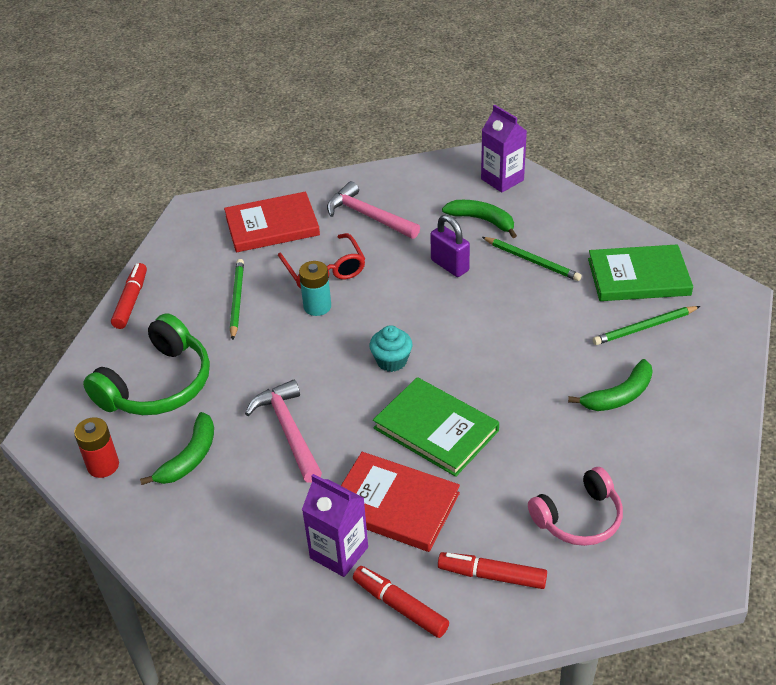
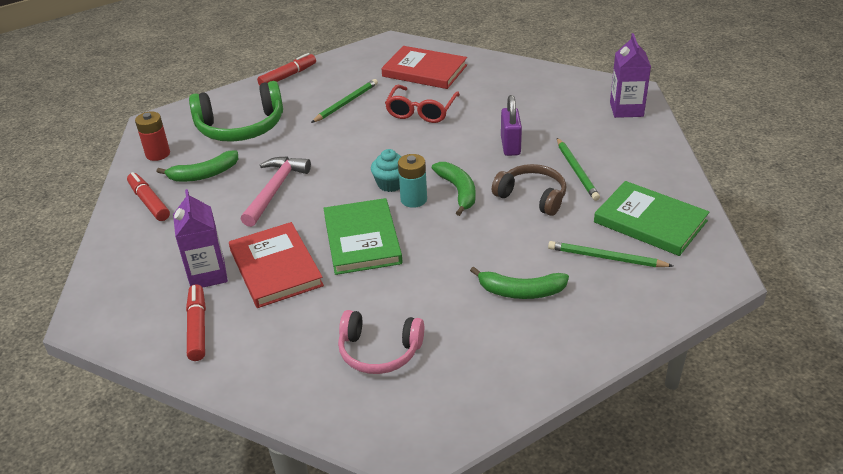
camera: 40 degrees right, 5 degrees down
turquoise battery [299,261,331,316] -> turquoise battery moved to [398,154,427,208]
pink hammer [327,181,420,239] -> none
red marker [438,552,547,589] -> red marker moved to [127,172,170,221]
green banana [442,200,517,238] -> green banana moved to [432,162,476,216]
none -> brown headphones [492,164,566,216]

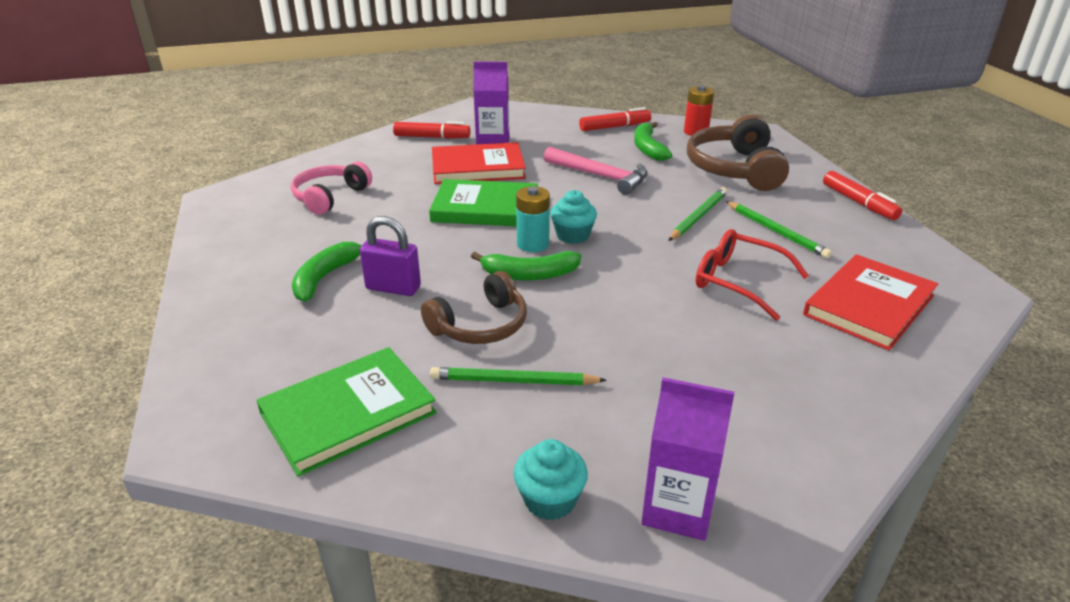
camera: 105 degrees right, 5 degrees down
green headphones [189,81,283,142] -> brown headphones [687,115,789,191]
purple padlock [501,95,522,156] -> purple padlock moved to [360,216,421,296]
green pencil [548,241,673,267] -> green pencil moved to [668,187,727,241]
none -> turquoise cupcake [514,439,588,520]

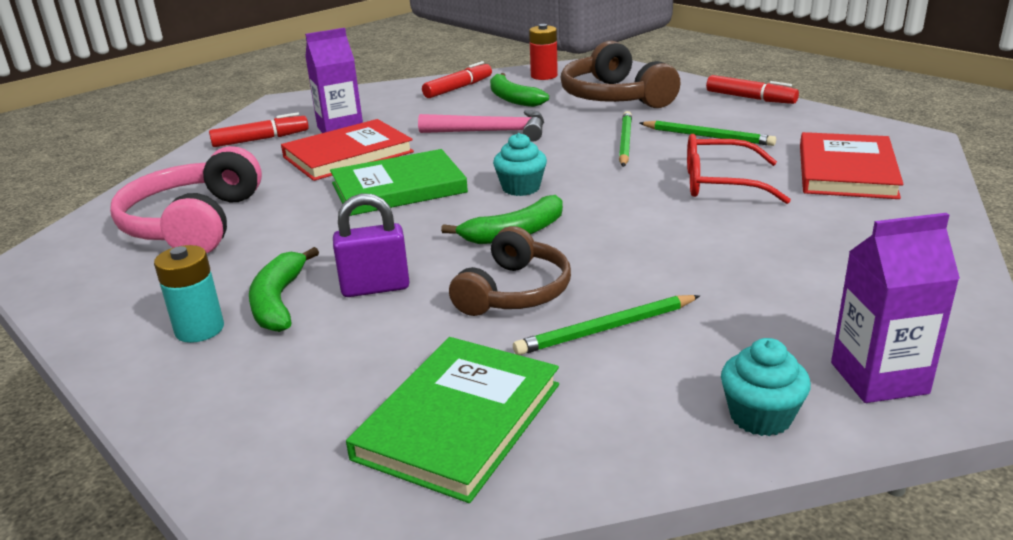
camera: 25 degrees left, 5 degrees down
pink headphones [291,162,372,215] -> pink headphones [110,146,262,253], size x1.51
turquoise battery [516,186,550,252] -> turquoise battery moved to [154,245,224,343]

